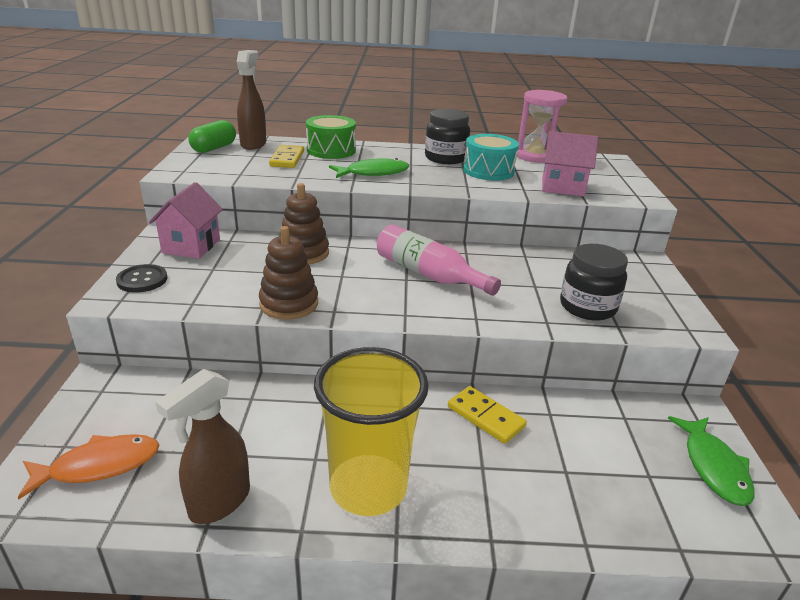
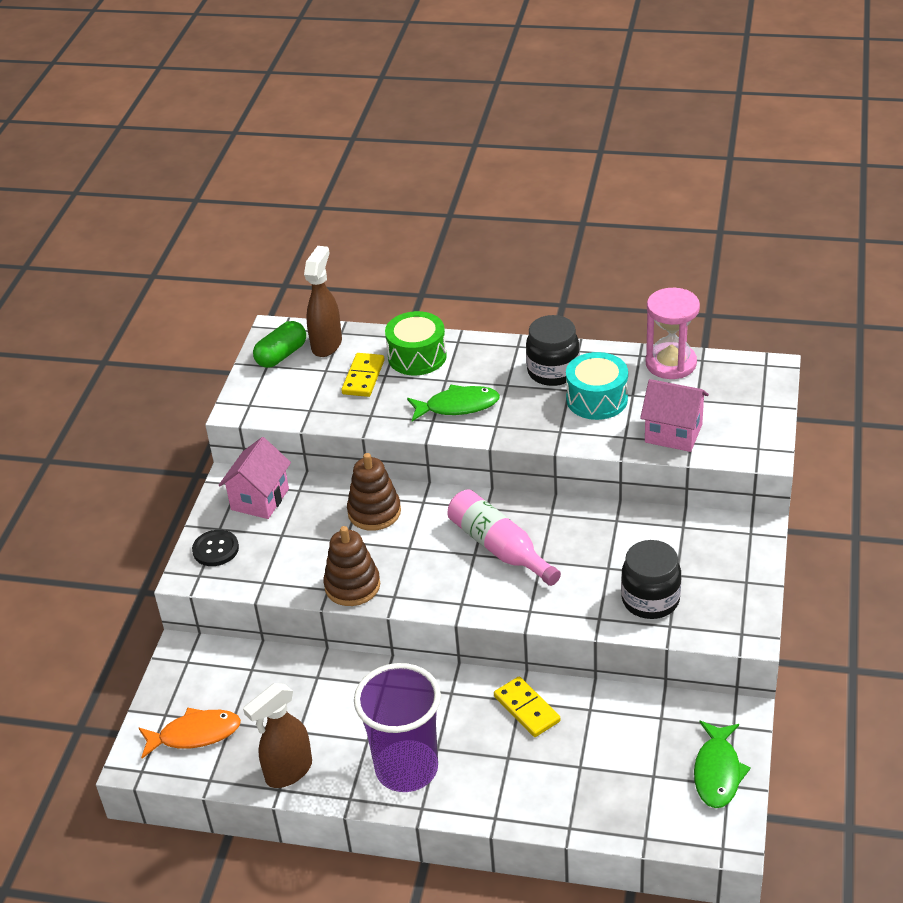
camera: 15 degrees right, 10 degrees up
yellow cup [314,347,429,516] -> purple cup [354,663,441,792]

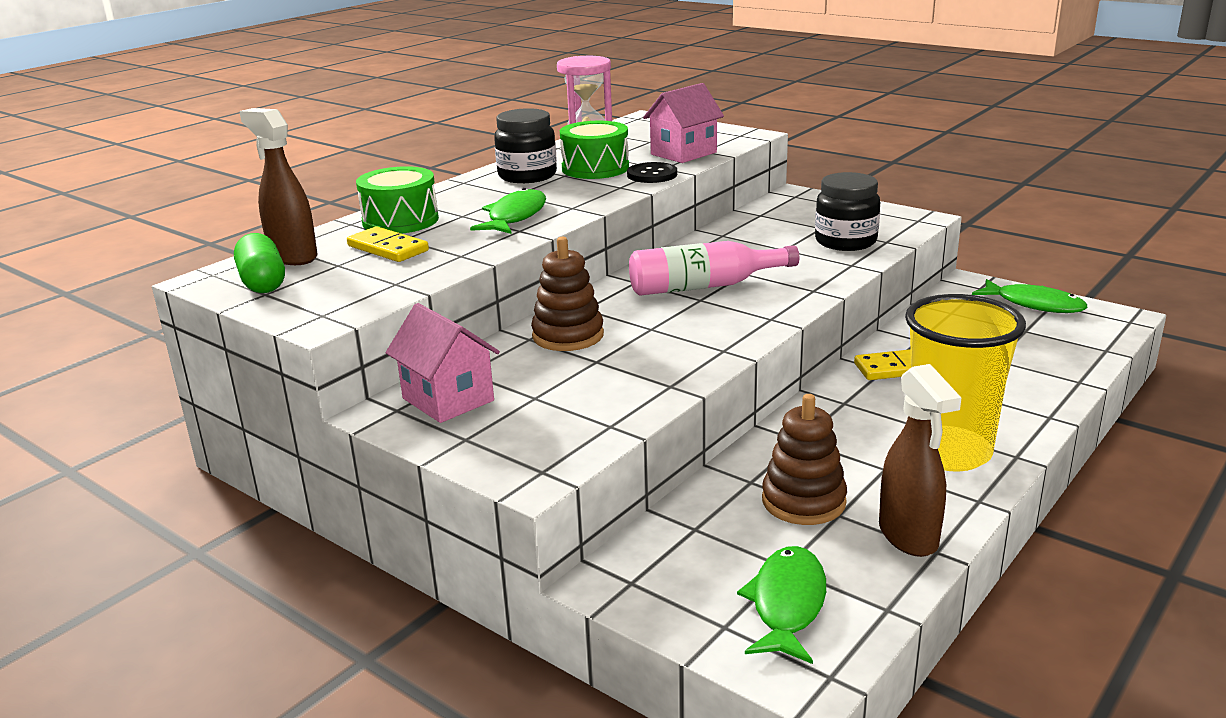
camera: 65 degrees left, 15 degrees down
orange fish [139,707,241,759] -> green fish [737,546,826,664]
black button [192,530,239,566] -> black button moved to [627,162,677,183]
brown stacking toy [323,526,380,606] -> brown stacking toy moved to [762,394,847,525]
purple cup [354,663,441,792] -> yellow cup [905,294,1026,472]
turquoise drum [566,352,628,420] -> green drum [560,121,629,179]

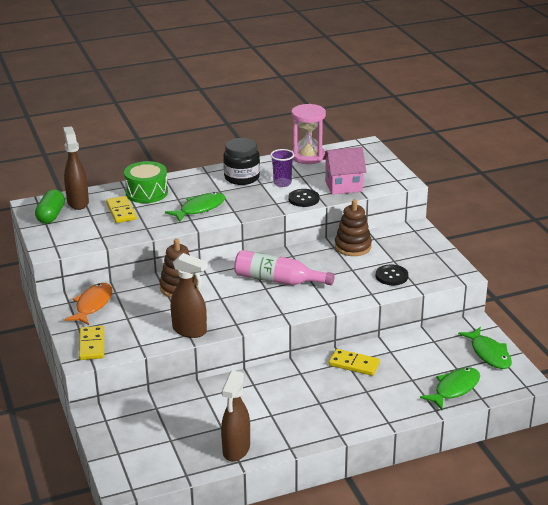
camera: 30 degrees right, 5 degrees up
pink house [386,303,500,423] -> orange fish [64,283,113,325]
green drum [560,121,629,179] -> purple cup [271,149,294,187]
green fish [737,546,826,664] -> green fish moved to [420,367,480,410]
brown stacking toy [762,394,847,525] -> brown stacking toy moved to [335,199,372,256]
black jar [815,172,880,251] -> black button [376,264,408,285]
yellow cup [905,294,1026,472] -> none
none -> yellow domino [79,326,104,360]
none -> brown spray bottle [171,253,208,338]

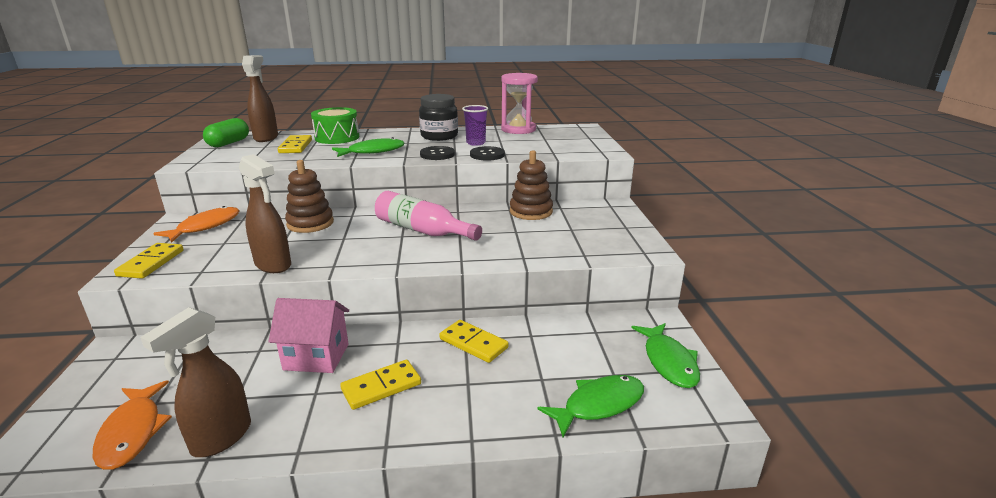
camera: 15 degrees right, 5 degrees down
pink house [323,147,367,195] -> pink house moved to [268,298,349,373]
black button [376,264,408,285] -> black button moved to [420,146,455,160]
none -> orange fish [93,380,172,470]
none -> yellow domino [340,360,421,410]

